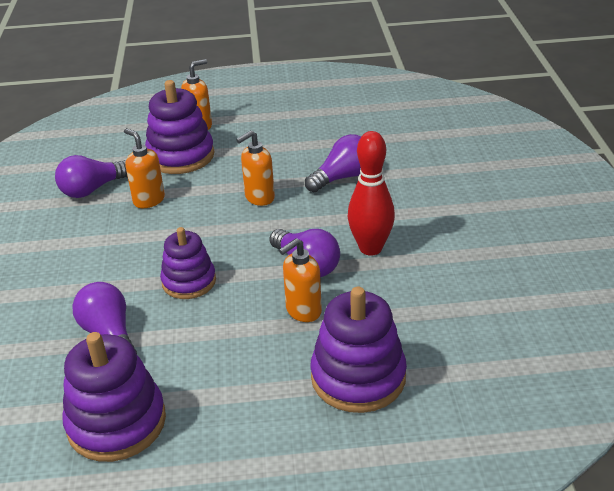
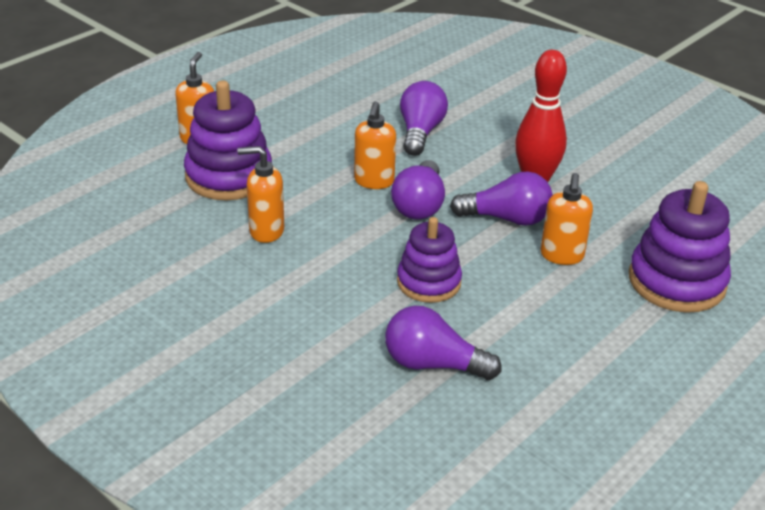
camera: 45 degrees left, 0 degrees up
purple light bulb [55,155,128,198] -> purple light bulb moved to [391,160,445,220]
purple stacking toy [62,332,166,462] -> none

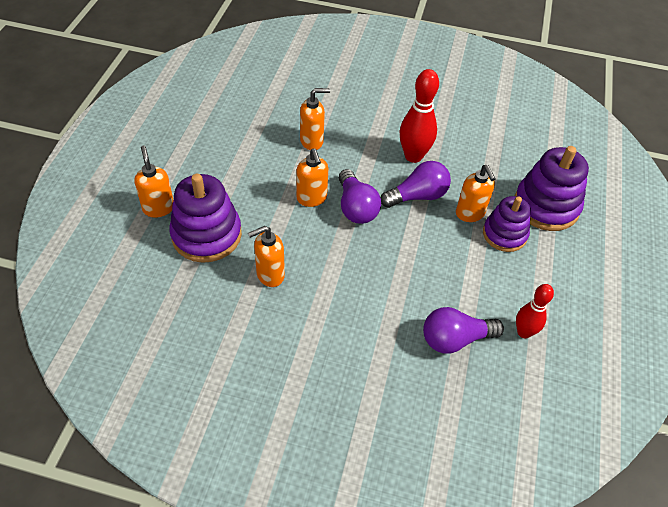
camera: 30 degrees left, 15 degrees up
purple stacking toy [397,217,462,303] -> purple stacking toy moved to [483,196,531,252]
purple light bulb [400,81,448,156] -> orange soap dispenser [300,88,330,150]
none -> red bowling pin [516,284,554,338]

